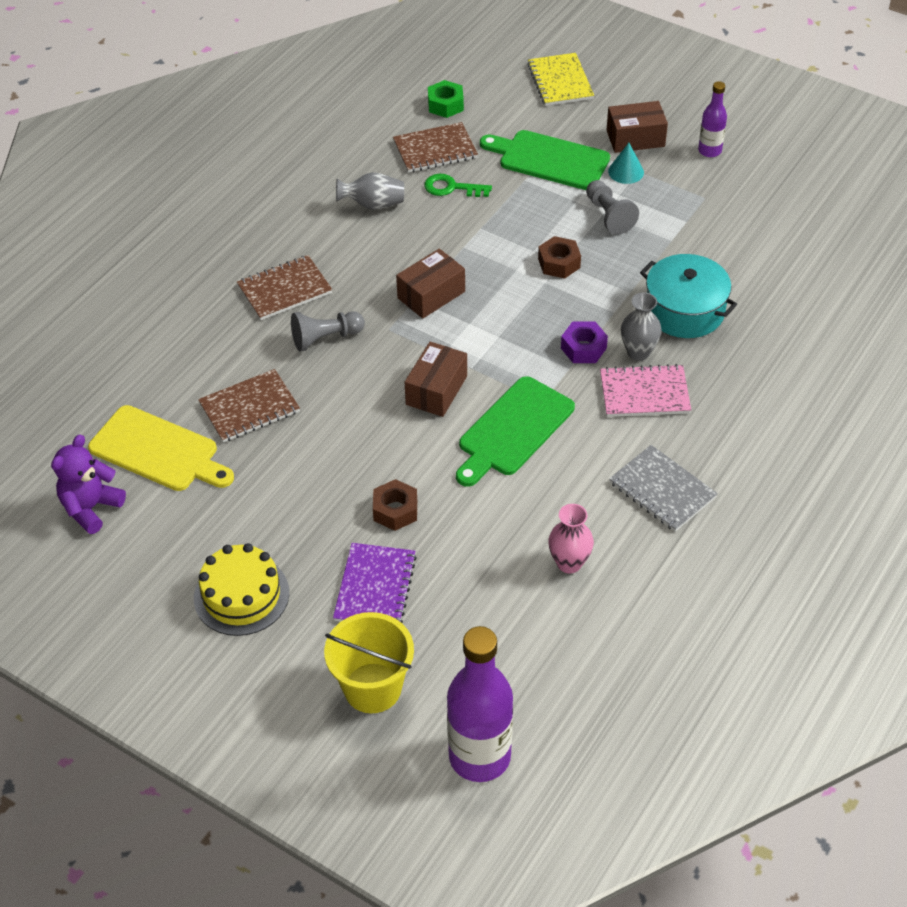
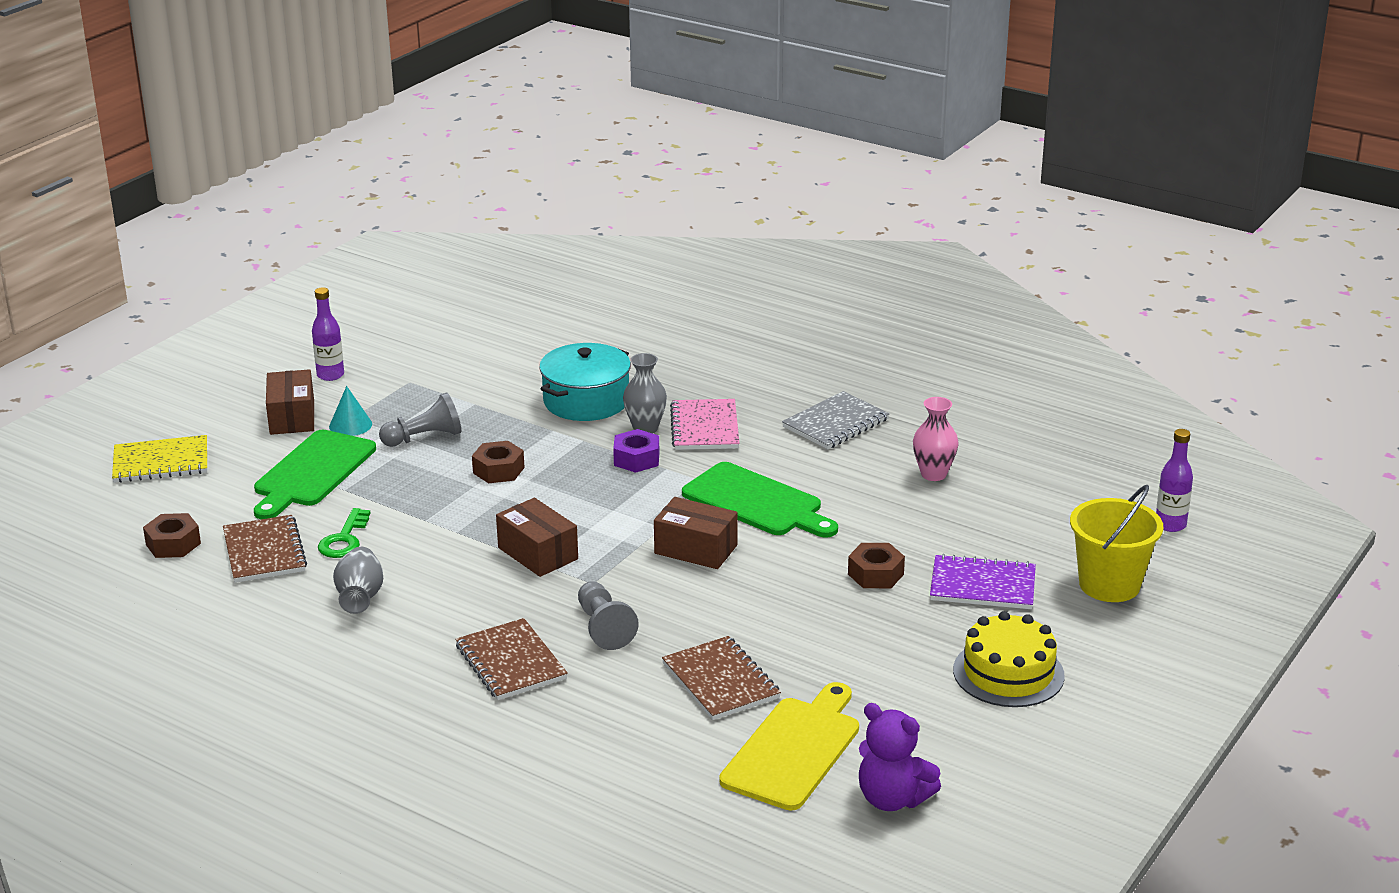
camera: 90 degrees left, 20 degrees down
green nut [428,80,464,118] -> brown nut [143,513,201,558]
purple bottle [447,626,513,782] -> purple bottle [1156,429,1193,532], size x0.52

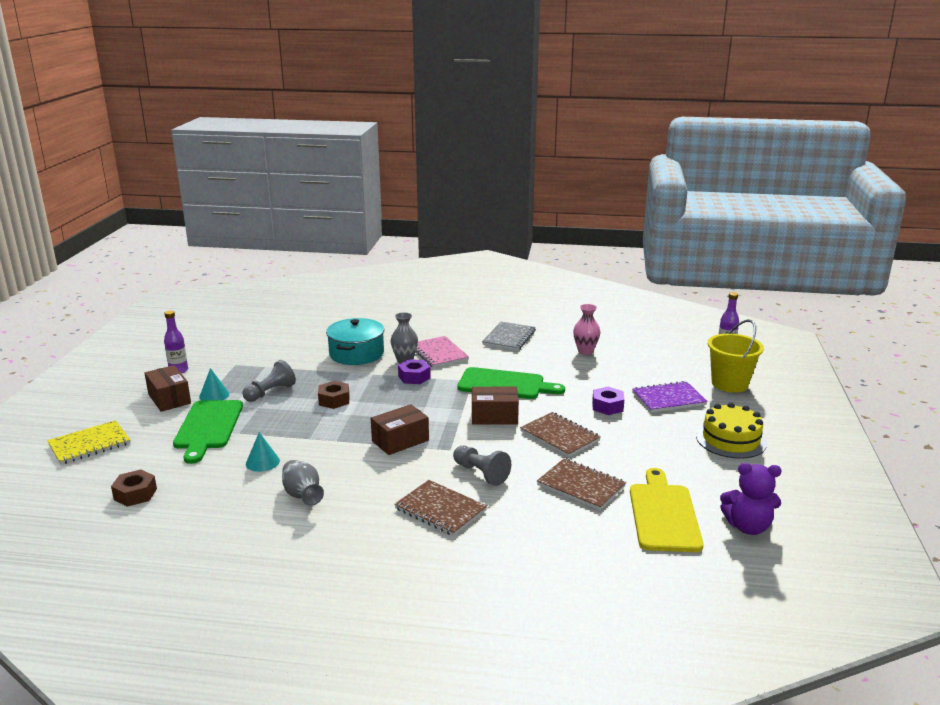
camera: 25 degrees left, 5 degrees down
brown notebook [223,515,307,583] -> brown notebook moved to [520,412,601,457]
green key [318,508,370,558] -> turquoise cone [246,432,280,472]
brown box [496,498,578,577] -> brown box turned 60 degrees counterclockwise [371,404,429,455]
brown nut [848,543,905,588] -> purple nut [592,387,624,415]

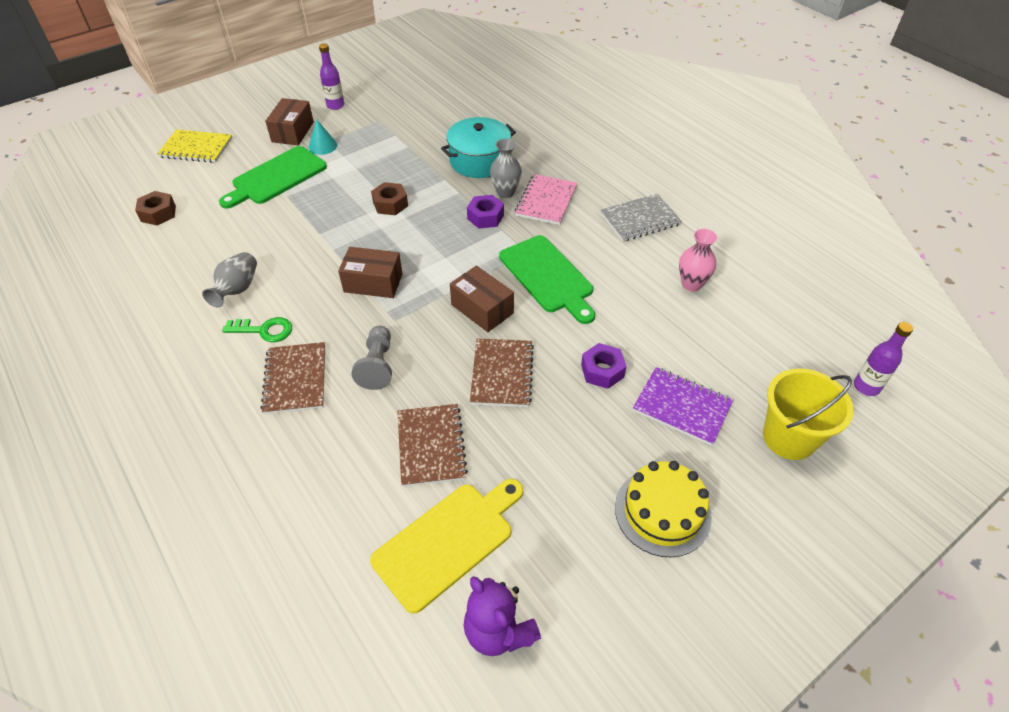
camera: 45 degrees right, 25 degrees up
grey pawn [242,360,296,402] -> none
turquoise cone [246,432,280,472] -> none
none -> green key [222,317,292,342]

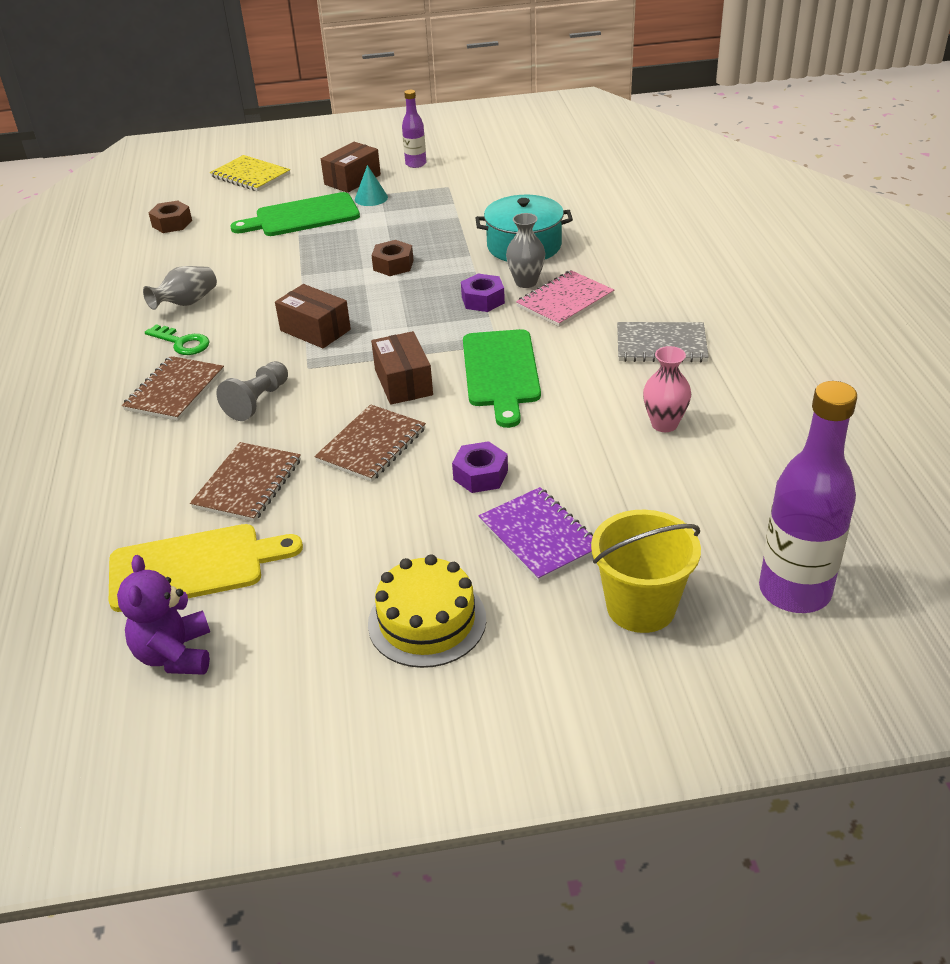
camera: 30 degrees right, 10 degrees down
purple bottle [854,322,913,396] -> purple bottle [759,381,857,613], size x1.93

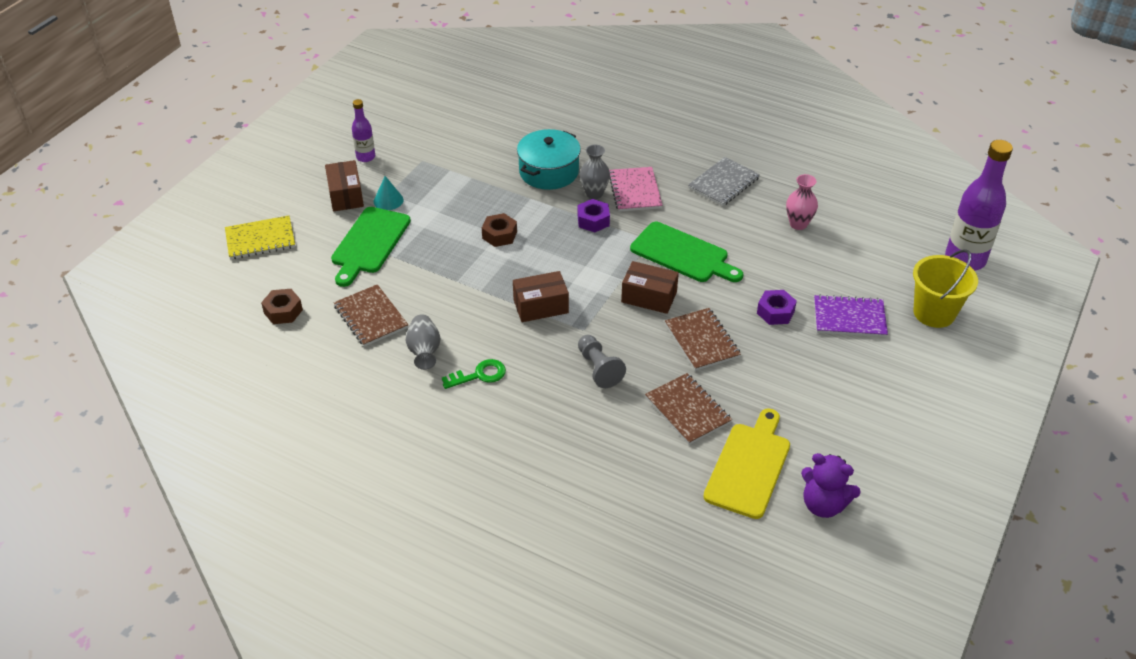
camera: 55 degrees left, 5 degrees up
brown notebook [122,356,224,421] -> brown notebook moved to [334,284,409,347]
yellow cake [368,554,486,668] -> none

